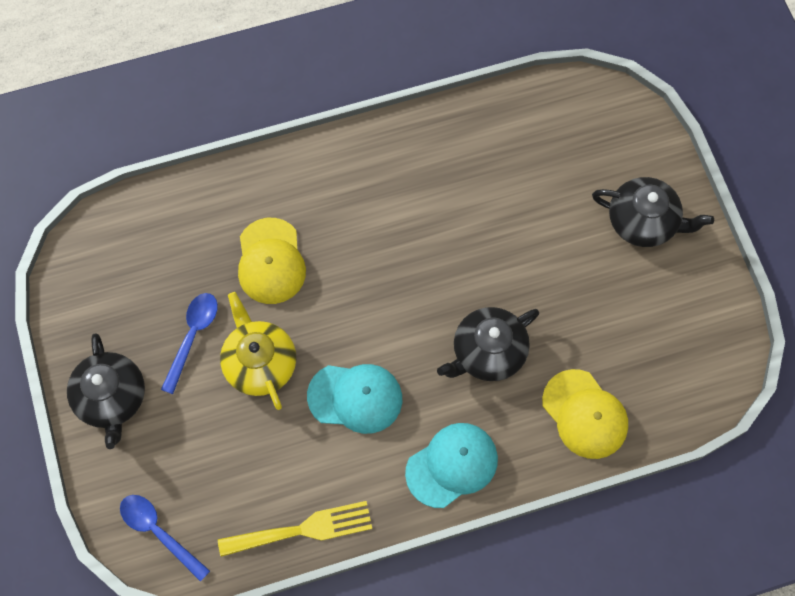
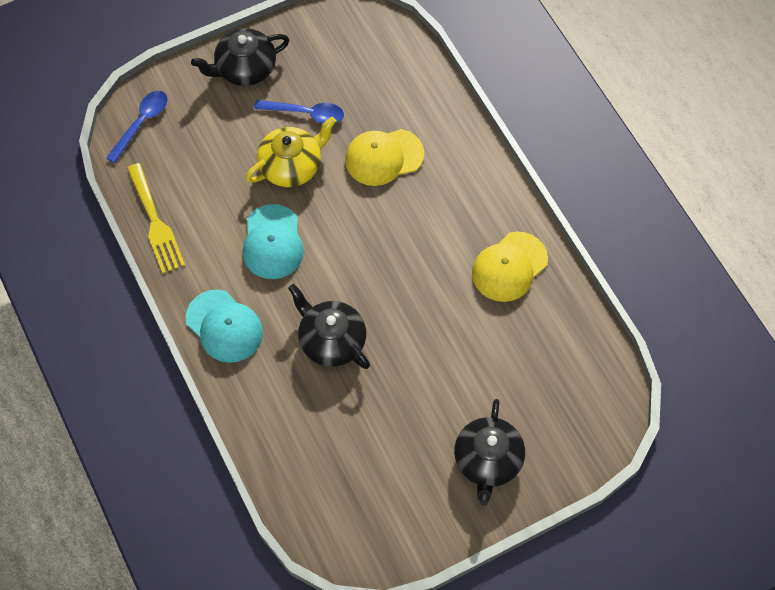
camera: 80 degrees right, 5 degrees down
yellow cap [542,369,628,459] -> yellow cap moved to [472,231,548,302]

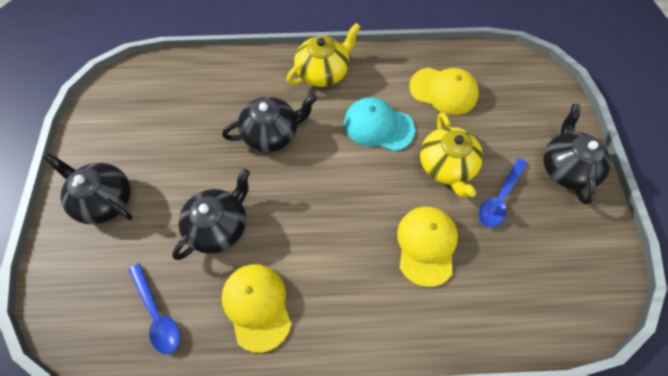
camera: 115 degrees right, 0 degrees up
blue spoon [106,91,167,163] -> blue spoon moved to [129,263,180,354]
yellow fork [127,163,185,274] -> none
turquoise cap [186,289,263,363] -> yellow teapot [287,23,360,87]
none -> black teapot [172,169,250,260]
none -> yellow cap [409,68,479,115]

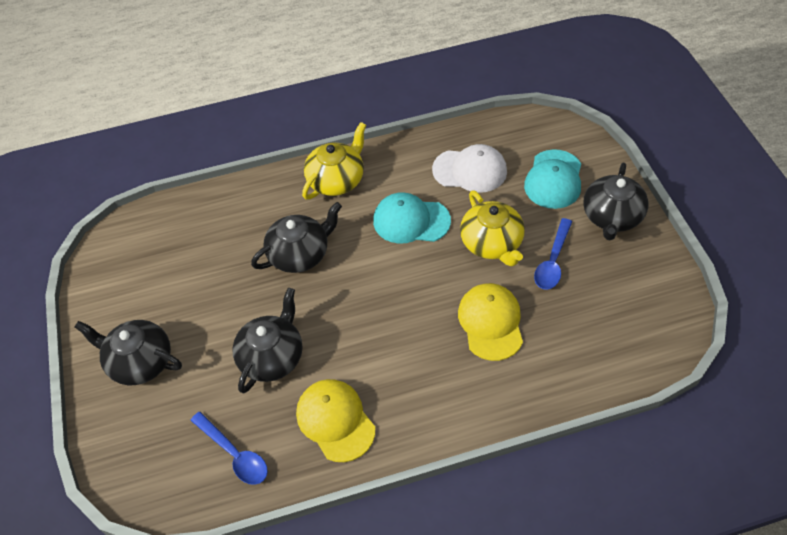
camera: 10 degrees left, 10 degrees down
yellow cap [409,68,479,115] -> white cap [432,144,507,193]
black teapot [543,104,611,204] -> black teapot turned 150 degrees counterclockwise [583,163,648,240]
none -> turquoise cap [524,149,581,209]

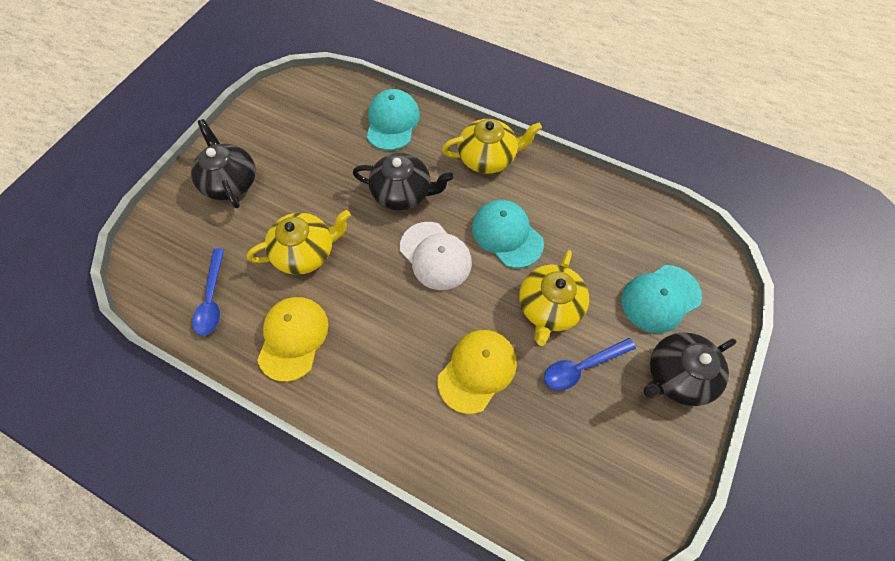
camera: 40 degrees right, 10 degrees up
black teapot [232,288,303,393] -> yellow teapot [247,210,351,275]
white cap [432,144,507,193] -> white cap moved to [400,222,472,290]
none -> turquoise cap [366,89,420,150]

